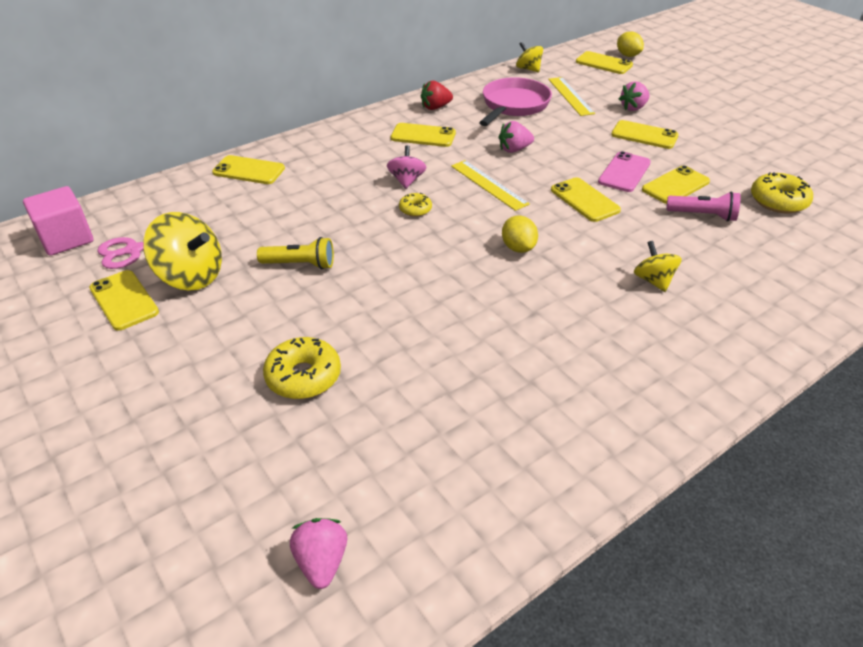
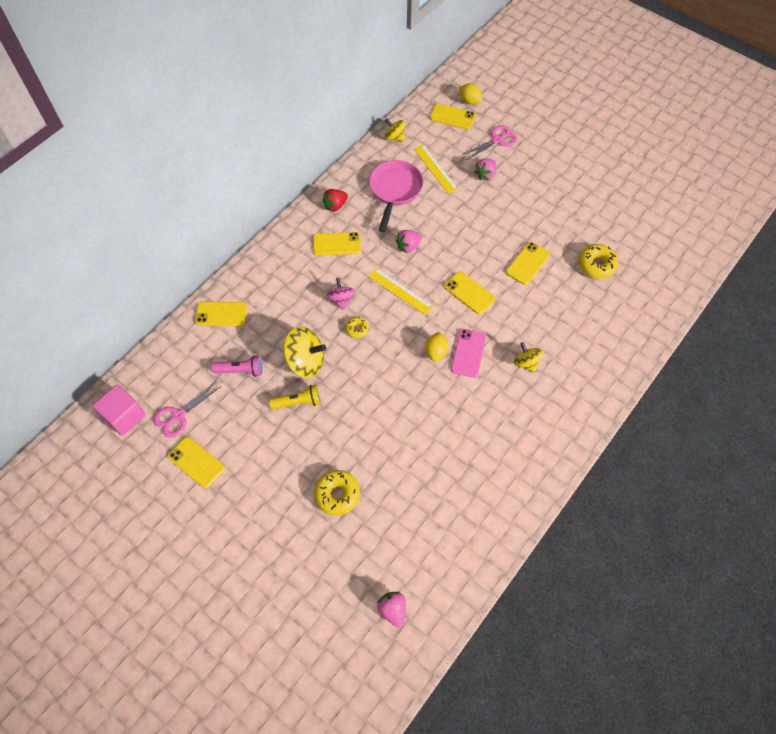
camera: 15 degrees left, 20 degrees up
yellow spinning top [143,212,222,291] -> yellow spinning top moved to [283,327,326,378]
yellow lemon [502,215,538,253] -> yellow lemon turned 45 degrees clockwise [425,332,449,362]
pink phone [598,151,651,192] -> pink phone moved to [451,329,486,378]
yellow phone [611,120,679,149] -> none
pink flashlight [666,191,740,222] -> pink flashlight moved to [212,355,263,377]
none -> pink scissors [462,125,518,159]

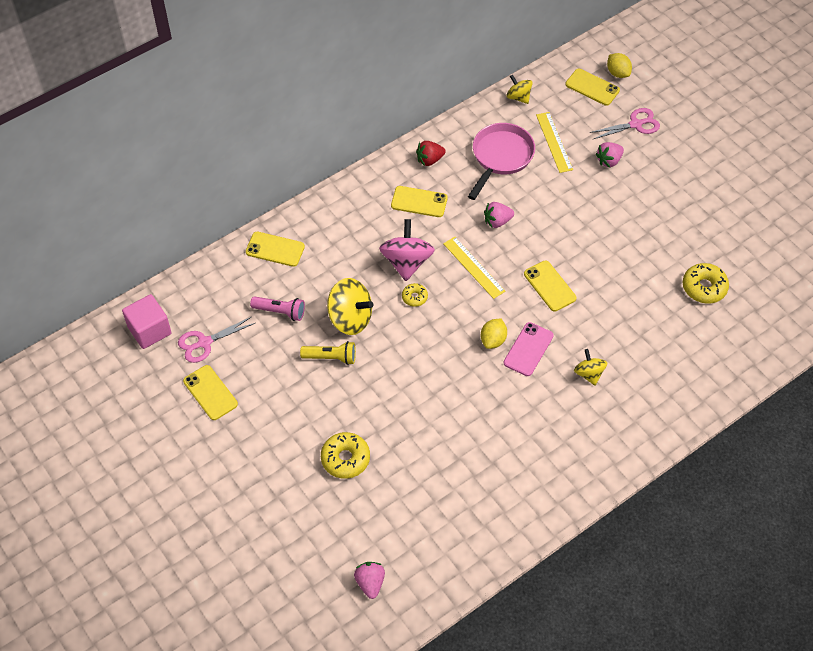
camera: 15 degrees right, 5 degrees down
pink spinning top [326,278,355,310] -> pink spinning top [379,219,435,281], size x1.71
yellow phone [506,242,550,285] -> none

